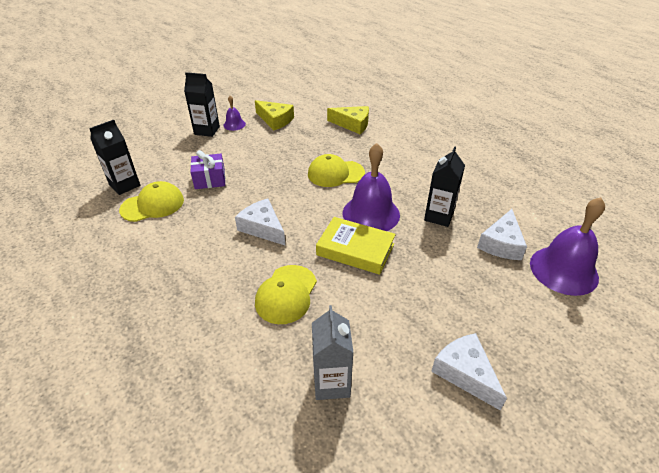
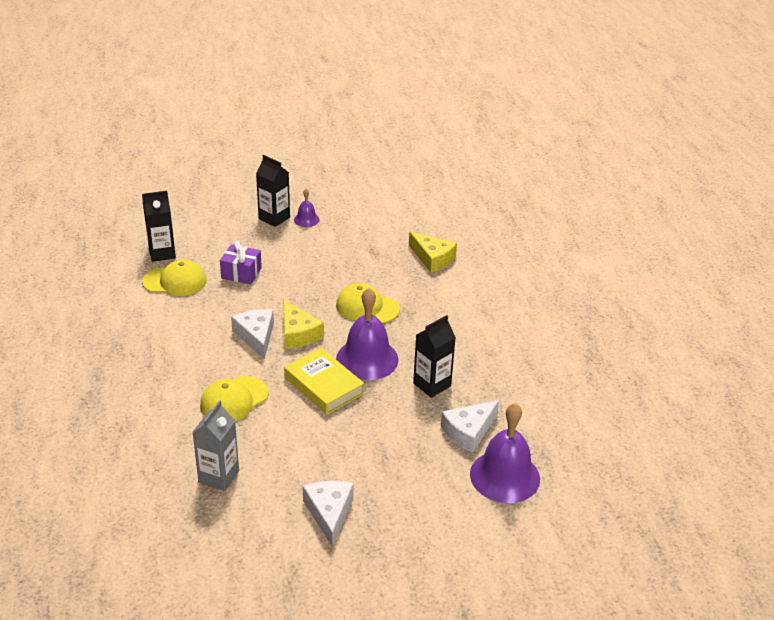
camera: 25 degrees right, 5 degrees down
yellow cheese [255,100,294,130] -> yellow cheese moved to [283,299,324,349]

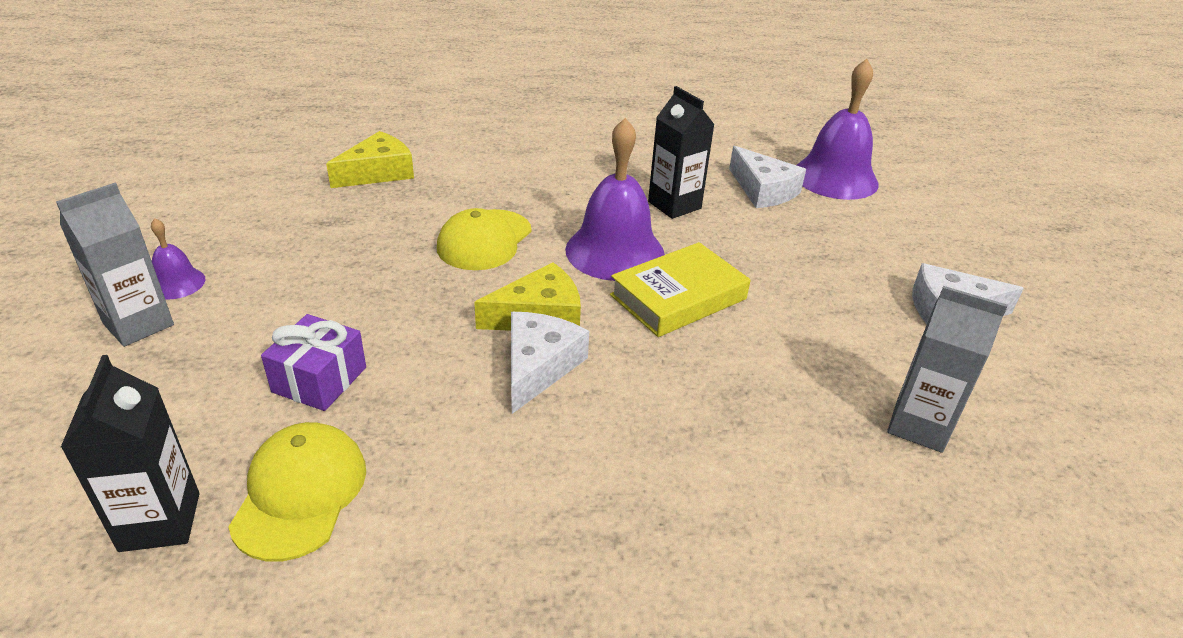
camera: 85 degrees left, 0 degrees up
yellow cap [200,376,268,421] -> none
white cheese [231,309,274,359] -> white cheese turned 120 degrees clockwise [511,312,589,414]
black carton [256,155,290,227] -> grey carton [56,183,174,347]

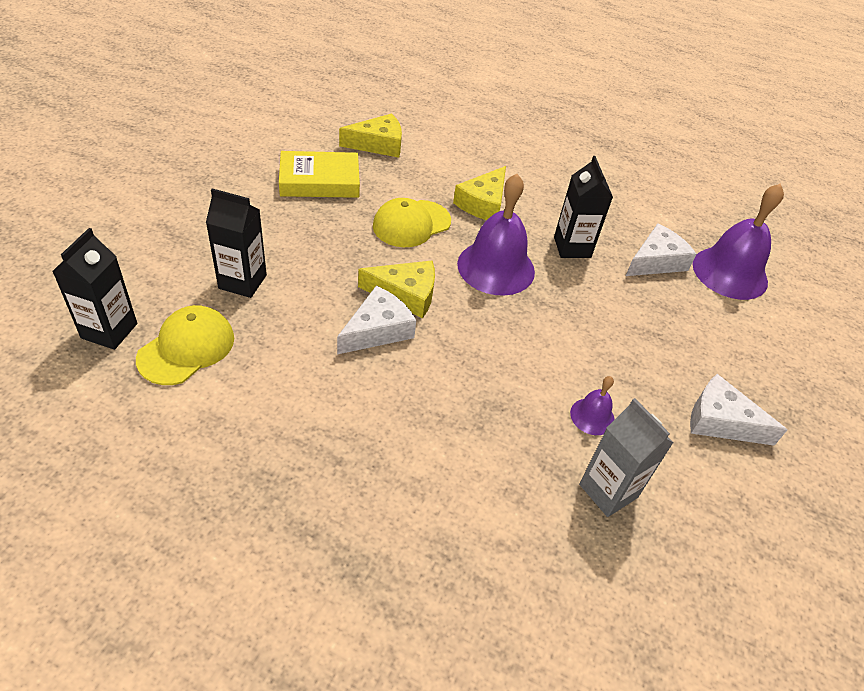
camera: 25 degrees right, 10 degrees up
grey carton [56,183,174,347] -> none
purple bell [151,218,205,300] -> purple bell moved to [570,376,615,435]
purple gift [261,314,366,411] -> black carton [206,188,267,298]
yellow book [610,242,750,337] -> yellow book moved to [279,151,360,198]
white cheese [729,146,806,208] -> white cheese turned 120 degrees counterclockwise [626,223,697,276]
none -> yellow cheese [453,166,506,220]

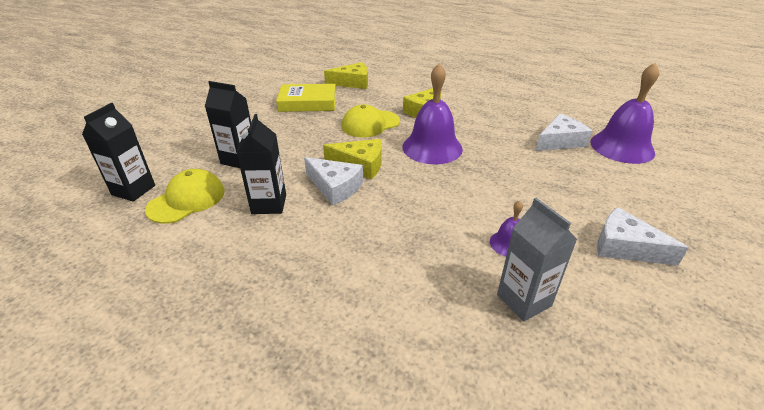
camera: 10 degrees right, 10 degrees down
white cheese [337,286,416,354] -> white cheese turned 75 degrees clockwise [304,157,363,205]
black carton [554,156,613,258] -> black carton moved to [236,114,286,214]

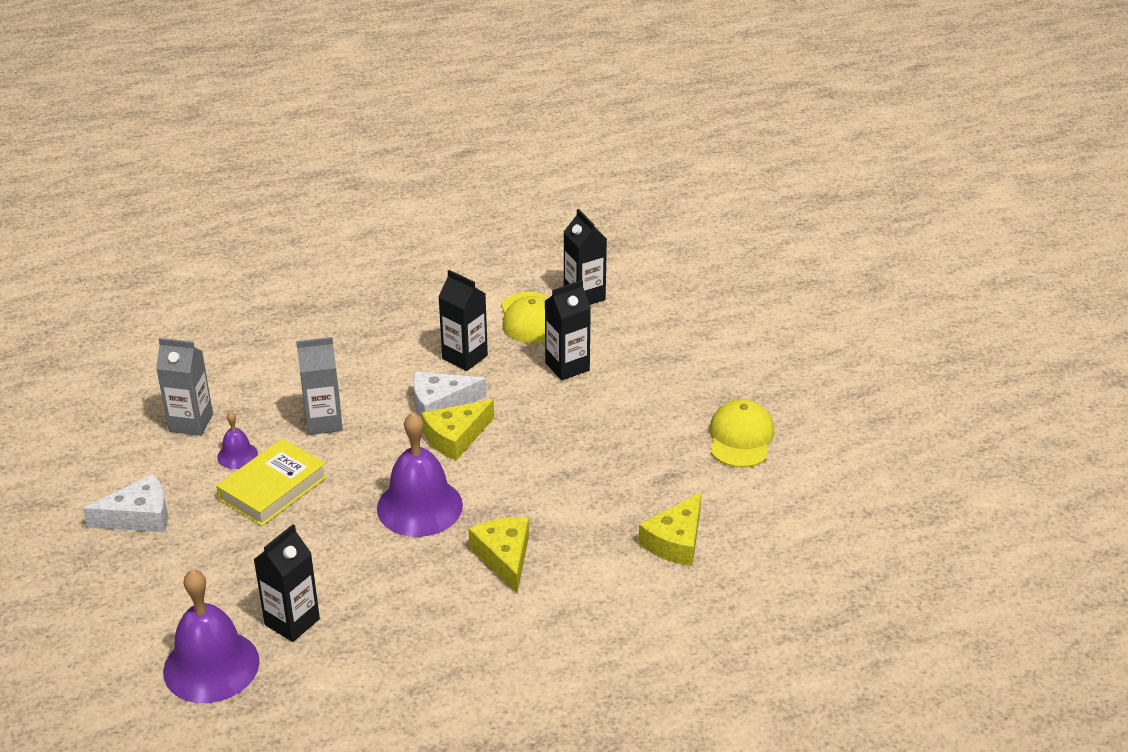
camera: 130 degrees right, 0 degrees up
yellow book [276,84,336,112] -> yellow book moved to [216,438,327,526]
yellow cap [341,104,400,138] -> yellow cap moved to [709,399,774,468]
white cheese [536,114,592,151] -> black carton [253,524,320,642]
none -> grey carton [296,337,343,435]

